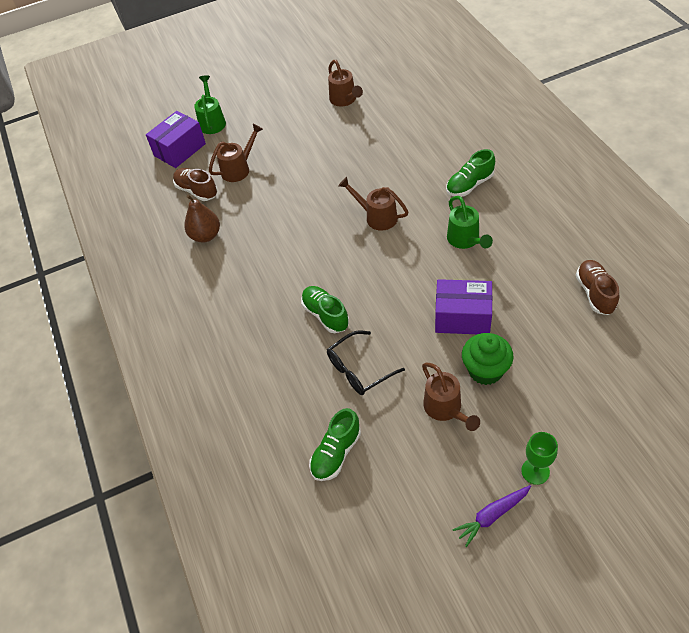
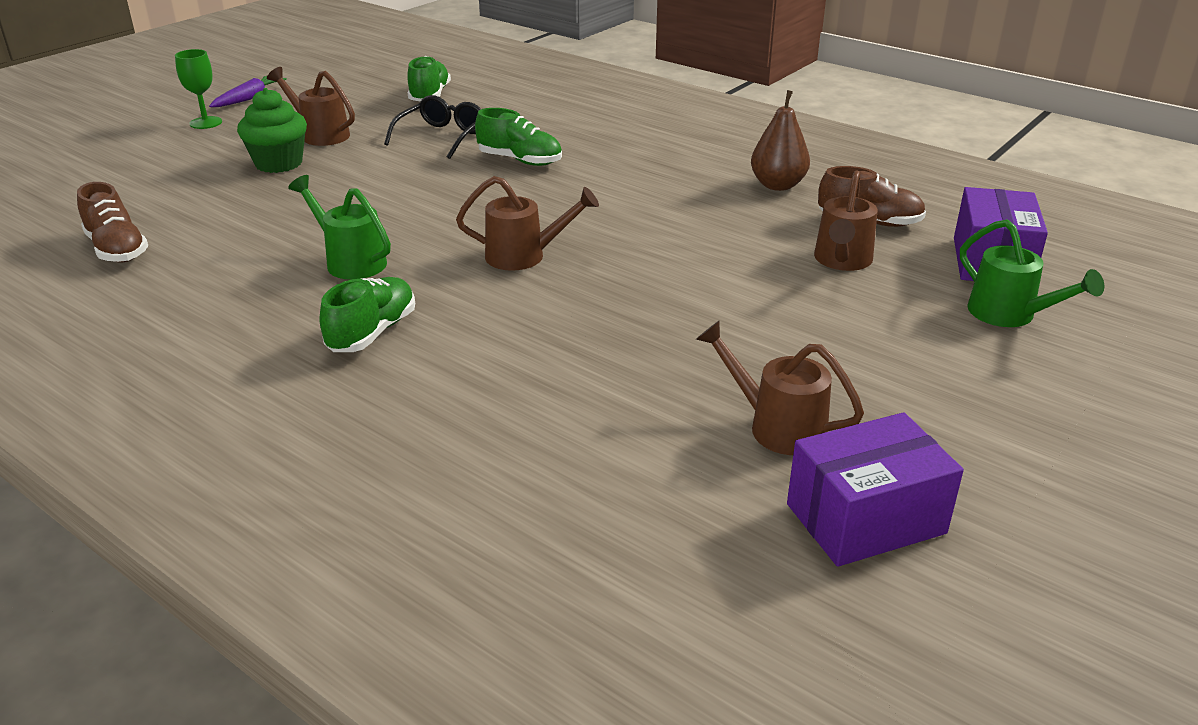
camera: 145 degrees right, 20 degrees down
purple box [435,279,493,334] -> purple box moved to [787,412,964,567]

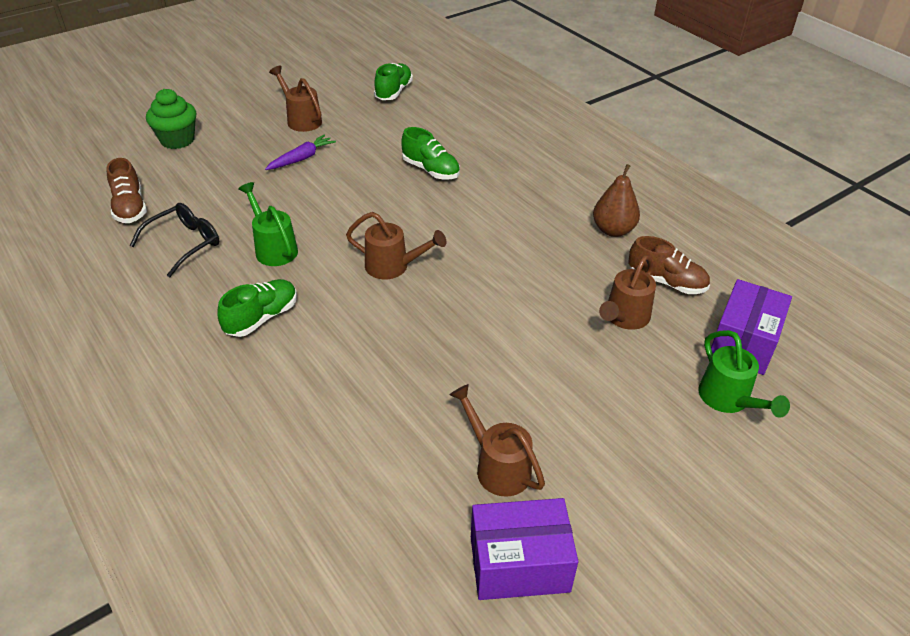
camera: 15 degrees right, 10 degrees up
green goblet [175,49,222,129] -> none
purple carrot [209,76,287,107] -> purple carrot moved to [265,134,336,170]
green cupcake [237,88,307,173] -> green cupcake moved to [146,89,196,149]
black glasses [384,95,481,159] -> black glasses moved to [130,203,219,277]

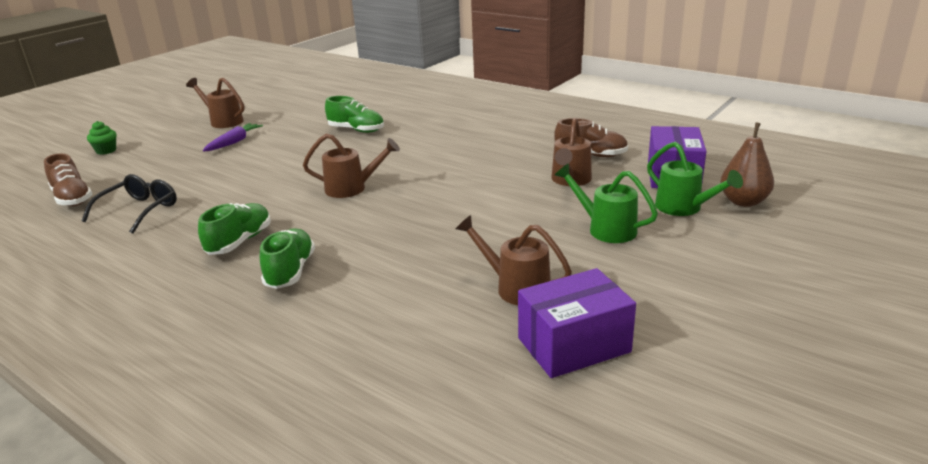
camera: 15 degrees left, 15 degrees down
green cupcake [146,89,196,149] -> green cupcake [87,121,116,155], size x0.59
green watering can [238,182,298,266] -> green watering can moved to [555,163,658,243]
green shoe [374,63,413,100] -> green shoe moved to [260,228,315,289]
brown pear [593,164,640,237] -> brown pear moved to [720,122,774,207]

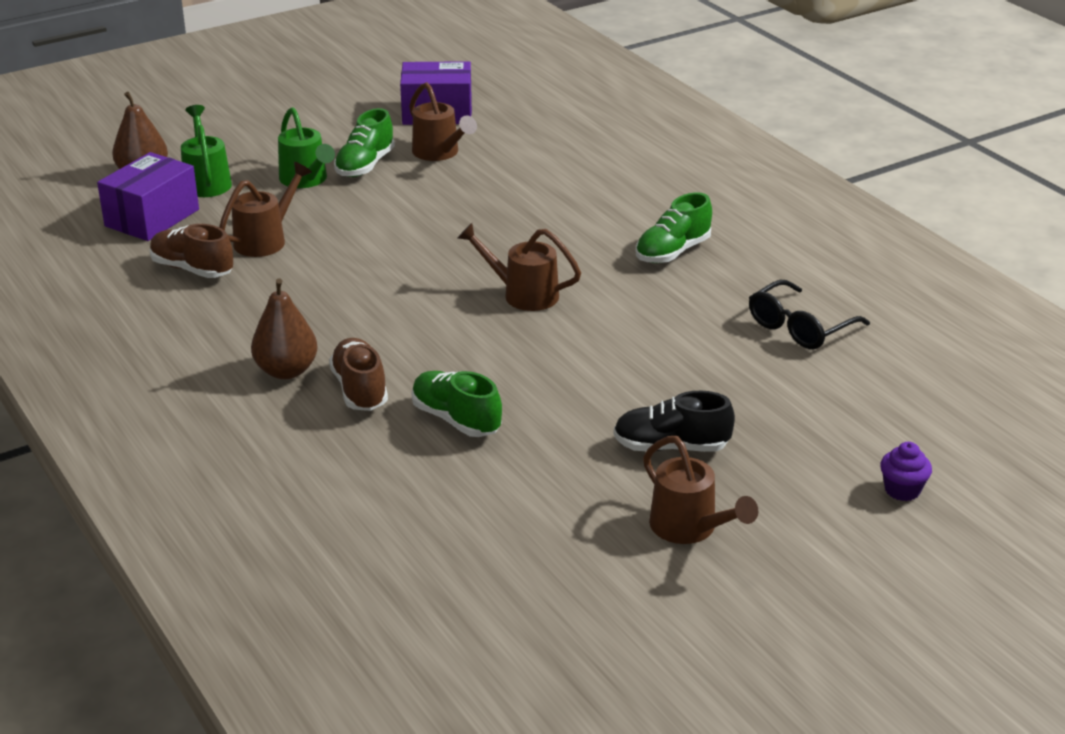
camera: 160 degrees left, 5 degrees up
brown shoe [44,154,93,206] -> brown shoe moved to [329,338,388,411]
green cupcake [87,121,116,155] -> purple cupcake [880,442,932,501]
purple carrot [203,123,263,152] -> black shoe [614,391,735,452]
green shoe [260,228,315,289] -> green shoe moved to [334,108,395,177]
none -> brown pear [251,279,318,379]

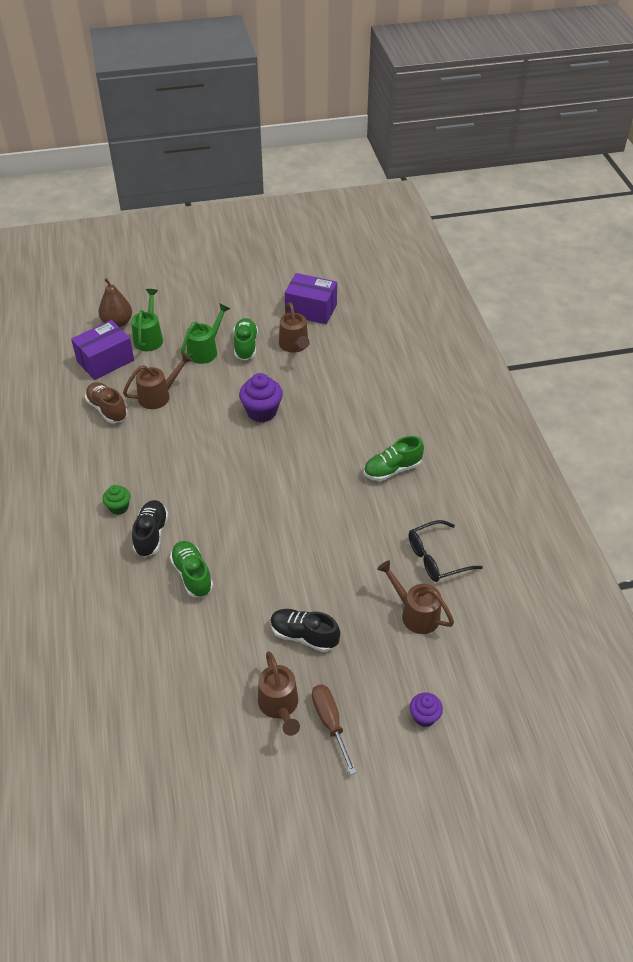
camera: 20 degrees right, 15 degrees up
brown pear [251,279,318,379] -> green cupcake [103,485,130,515]
green watering can [278,107,335,188] -> green watering can turned 135 degrees counterclockwise [181,303,230,364]
brown shoe [329,338,388,411] -> black shoe [132,500,168,557]
green shoe [334,108,395,177] -> green shoe turned 135 degrees clockwise [233,318,258,360]
brown watering can [458,223,581,311] -> brown watering can moved to [377,560,454,634]
none -> purple cupcake [239,373,283,422]
none -> brown screwdriver [312,685,357,775]

